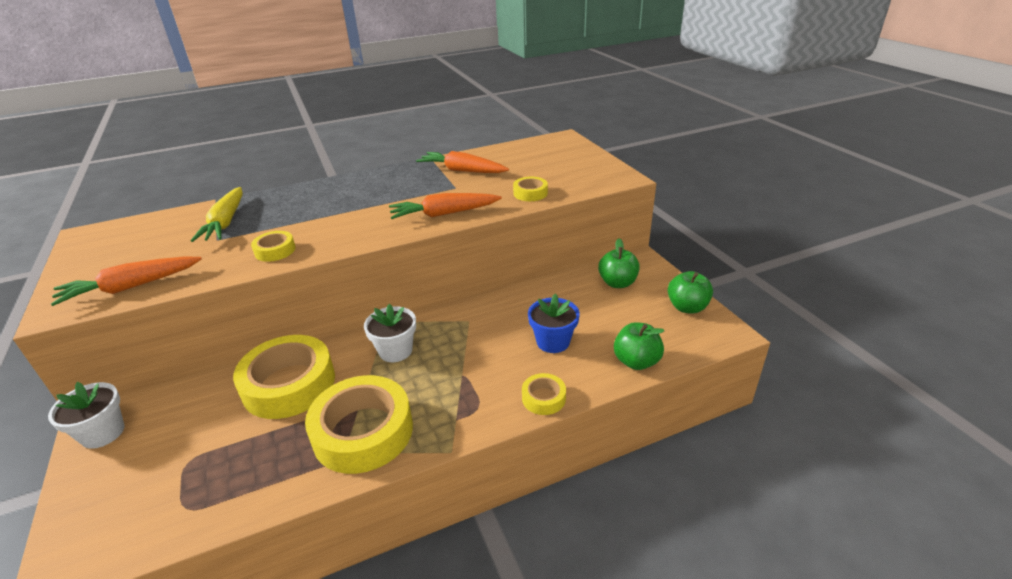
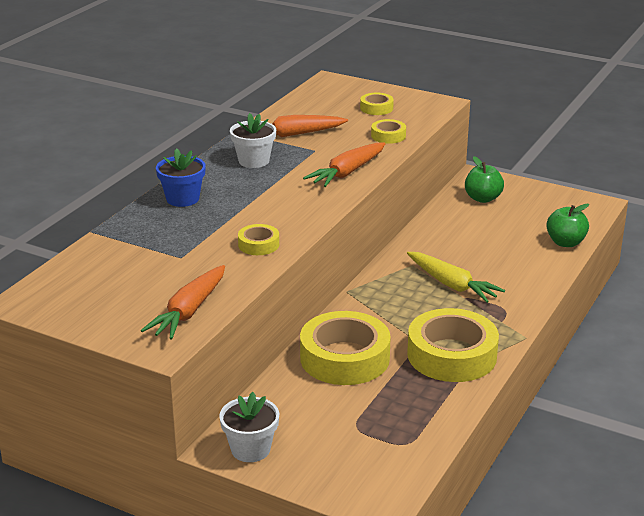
camera: 40 degrees left, 5 degrees down
yellow carrot [191,187,243,242] -> yellow carrot moved to [407,252,505,303]
white flower pot [364,304,416,362] -> white flower pot moved to [230,113,276,168]
yellow tape [522,373,566,415] -> yellow tape moved to [360,93,394,115]
blue flower pot [528,293,580,353] -> blue flower pot moved to [156,148,206,207]
green apple [668,271,713,314] -> none

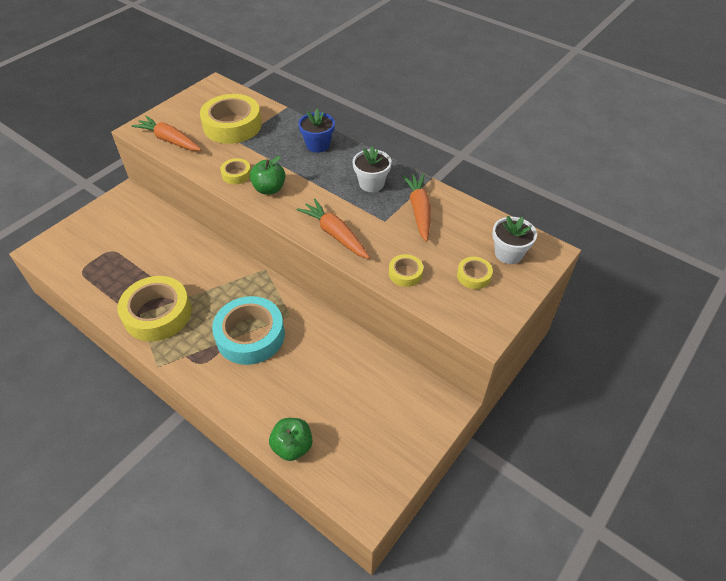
camera: 100 degrees right, 20 degrees up
white flower pot [219,392,279,462] -> white flower pot moved to [492,216,537,264]
yellow tape [300,311,391,385] -> yellow tape moved to [200,94,262,144]
yellow carrot [407,252,505,303] -> turquoise tape [212,296,285,365]
green apple [465,156,504,203] -> green apple moved to [250,156,286,195]

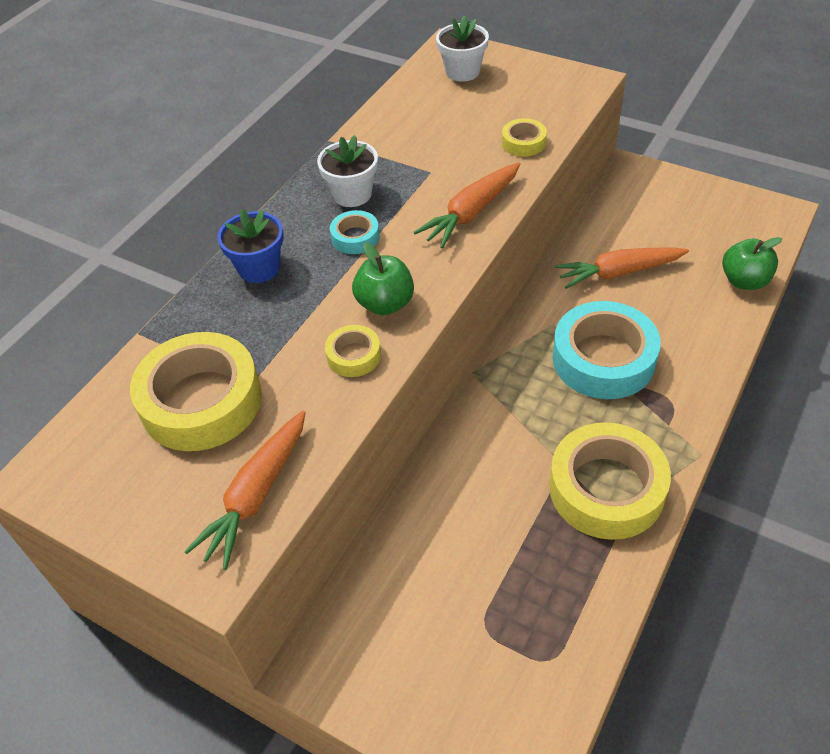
camera: 95 degrees left, 0 degrees up
orange carrot [402,174,431,242] -> orange carrot moved to [555,248,689,289]
yellow tape [457,257,493,289] -> none
none -> turquoise tape [330,210,380,254]

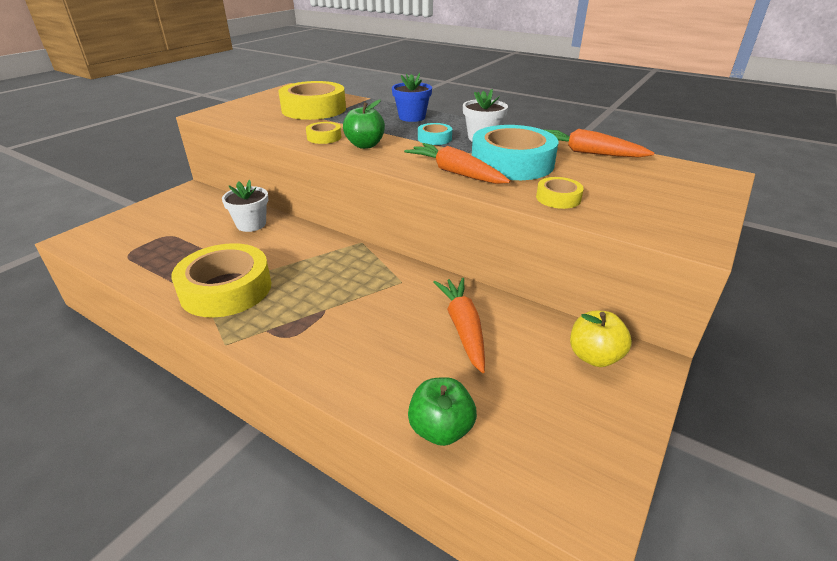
camera: 90 degrees right, 15 degrees down
orange carrot [184,410,306,570] -> orange carrot moved to [542,129,654,157]
white flower pot [436,16,489,82] -> white flower pot moved to [222,180,268,232]
turquoise tape [553,301,661,399] -> turquoise tape moved to [472,125,558,180]
none -> yellow apple [570,311,632,367]

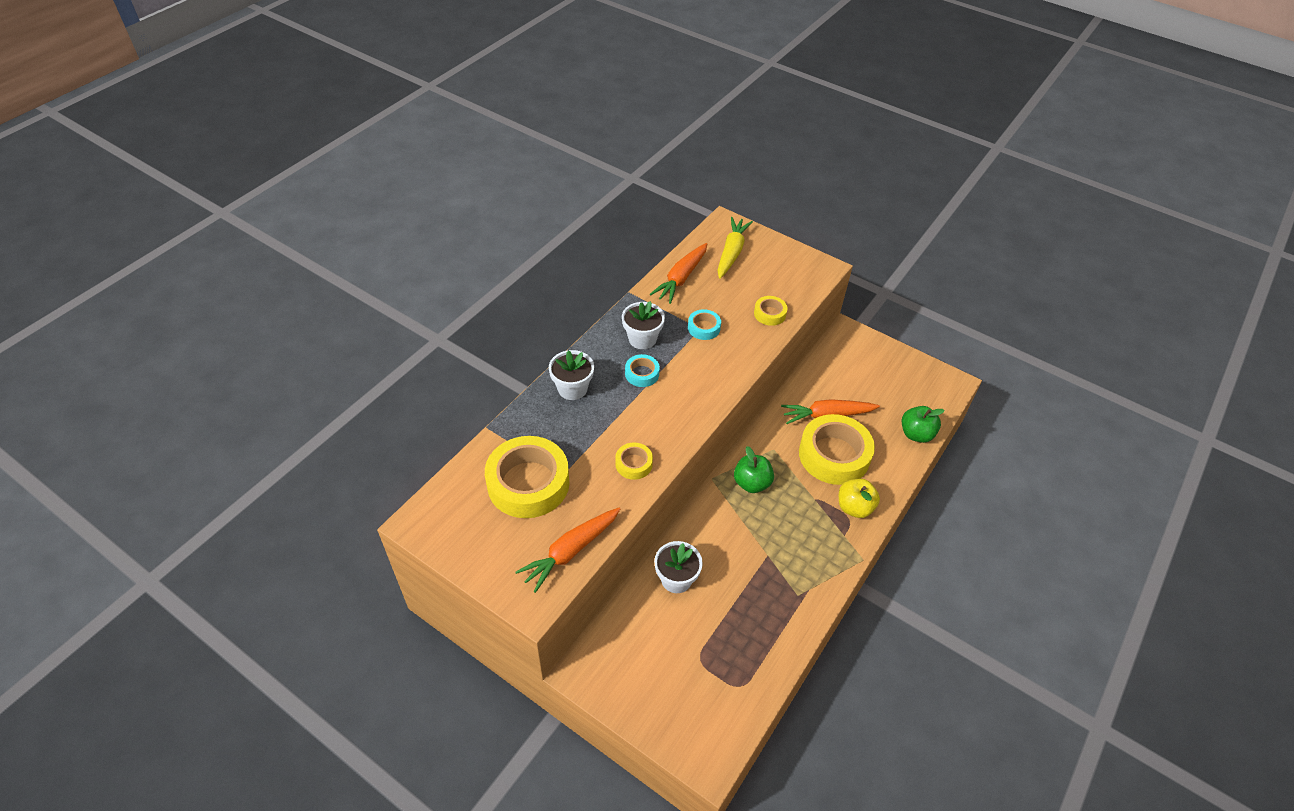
camera: 90 degrees left, 15 degrees up
yellow tape [171,243,271,317] -> yellow tape moved to [799,414,875,485]
green apple [343,99,385,149] -> green apple moved to [734,446,774,493]
blue flower pot [392,73,432,122] -> white flower pot [549,350,594,400]
orange carrot [404,143,510,184] -> orange carrot moved to [515,508,620,593]
turquoise tape [472,125,558,180] -> turquoise tape [688,309,721,340], size x0.47
yellow apple [570,311,632,367] -> yellow apple moved to [839,479,880,518]
none -> yellow carrot [718,217,753,279]

